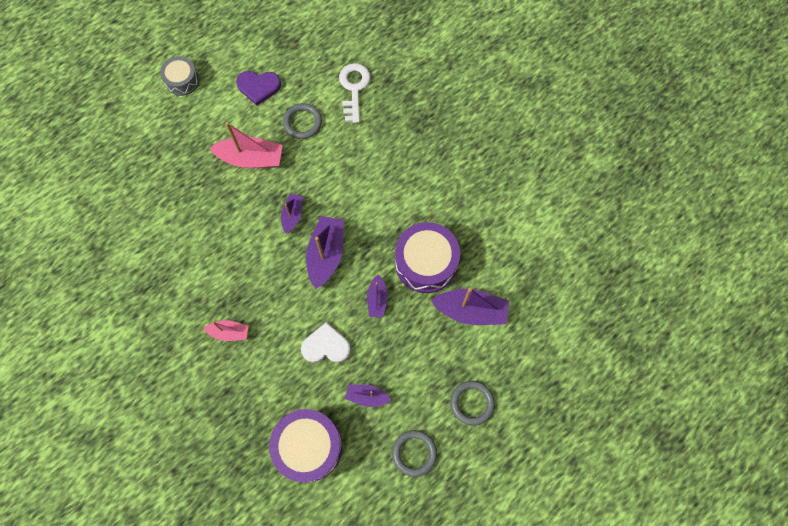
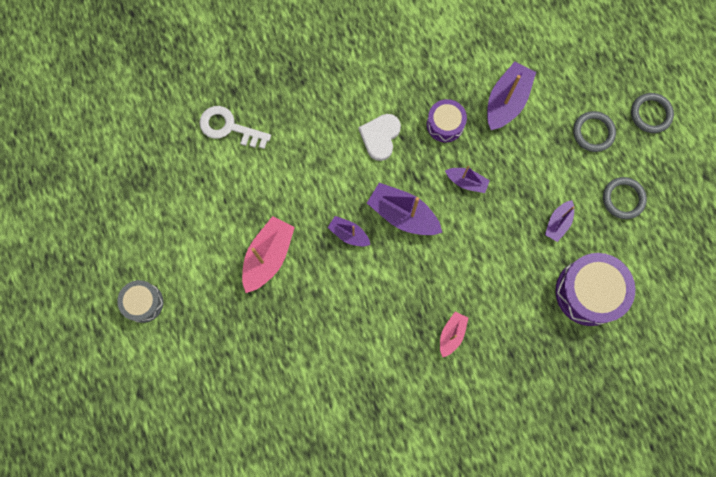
camera: 70 degrees left, 5 degrees up
purple heart [236,71,281,106] -> none
grey ring [283,103,322,139] -> grey ring moved to [631,93,674,133]
white heart [301,322,351,363] -> white heart moved to [359,114,401,161]
purple drum [395,222,460,293] -> purple drum [427,99,467,142], size x0.59

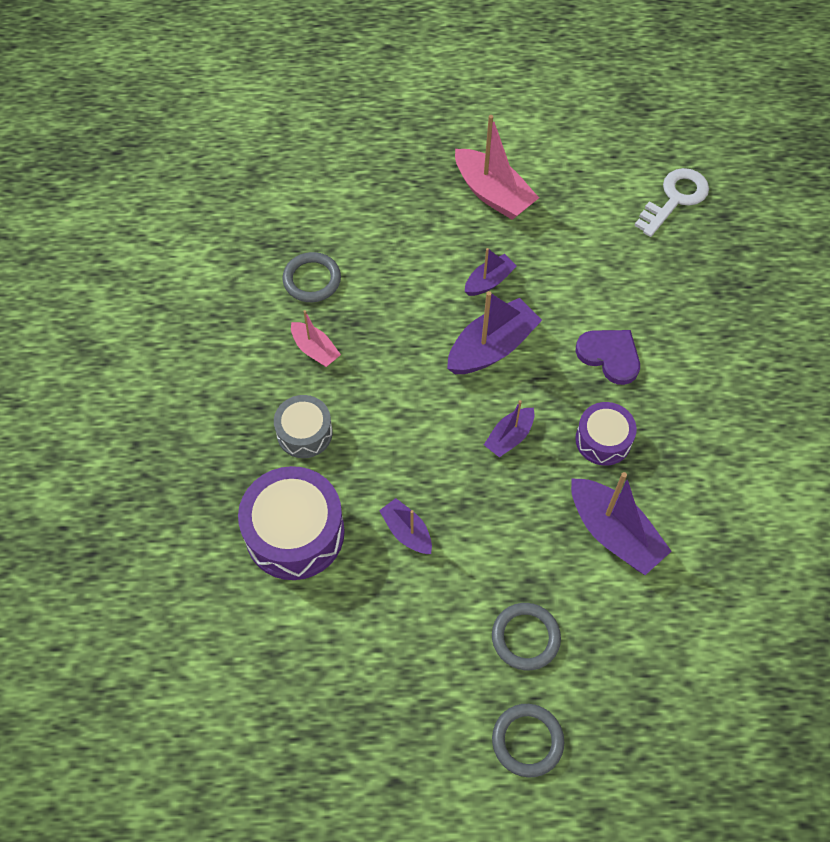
camera: 110 degrees right, 15 degrees down
grey drum [117,280,164,323] -> grey drum moved to [274,395,333,458]
white heart [359,114,401,161] -> purple heart [575,330,640,385]
grey ring [603,177,647,219] -> grey ring moved to [282,252,341,302]

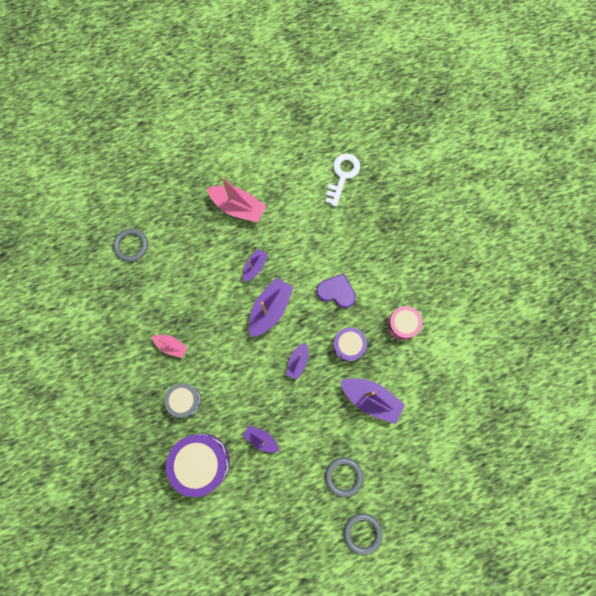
camera: 20 degrees left, 15 degrees up
grey ring [282,252,341,302] -> grey ring moved to [113,228,148,262]
none -> pink drum [387,306,423,340]

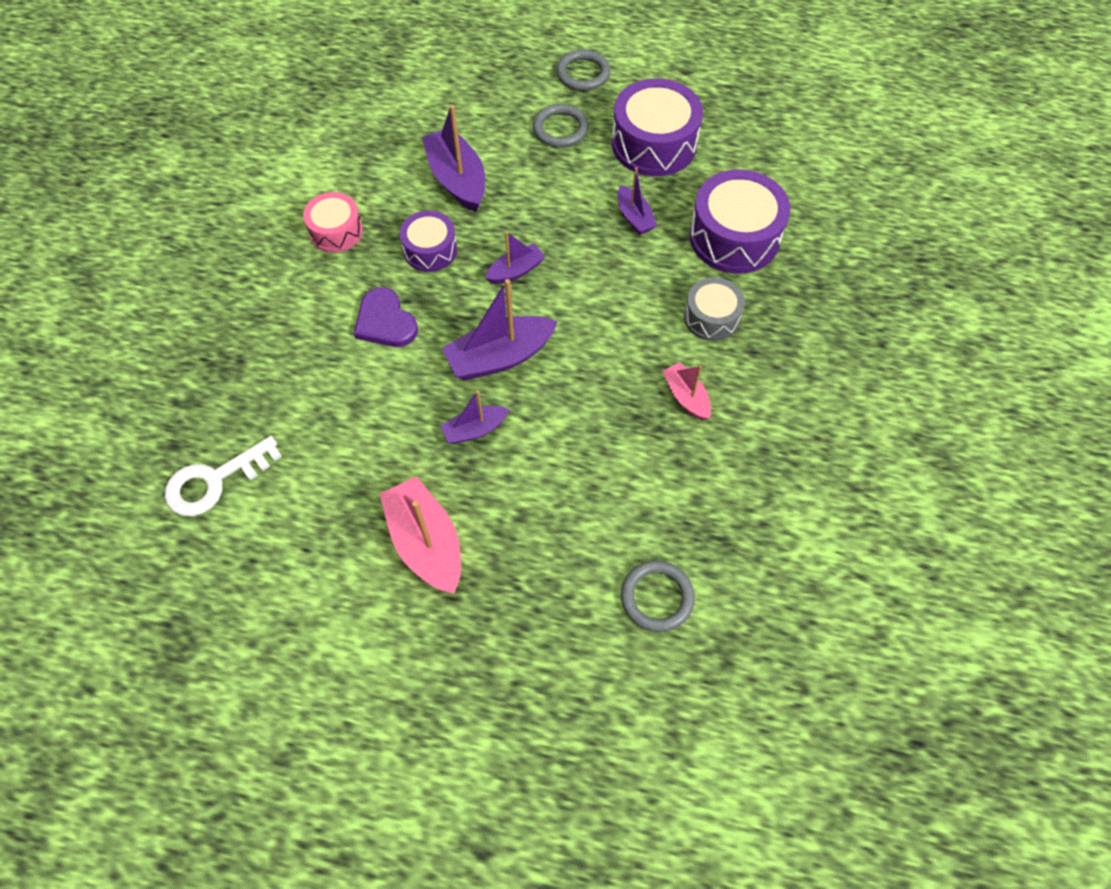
camera: 145 degrees left, 15 degrees down
none -> purple drum [612,78,703,176]

